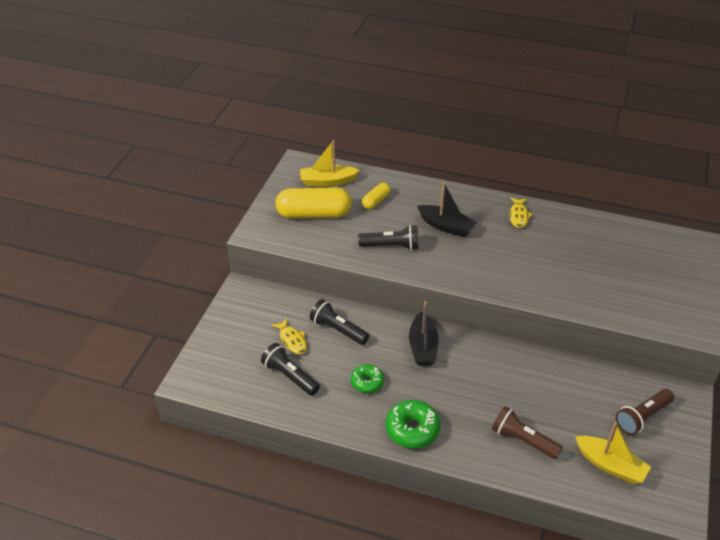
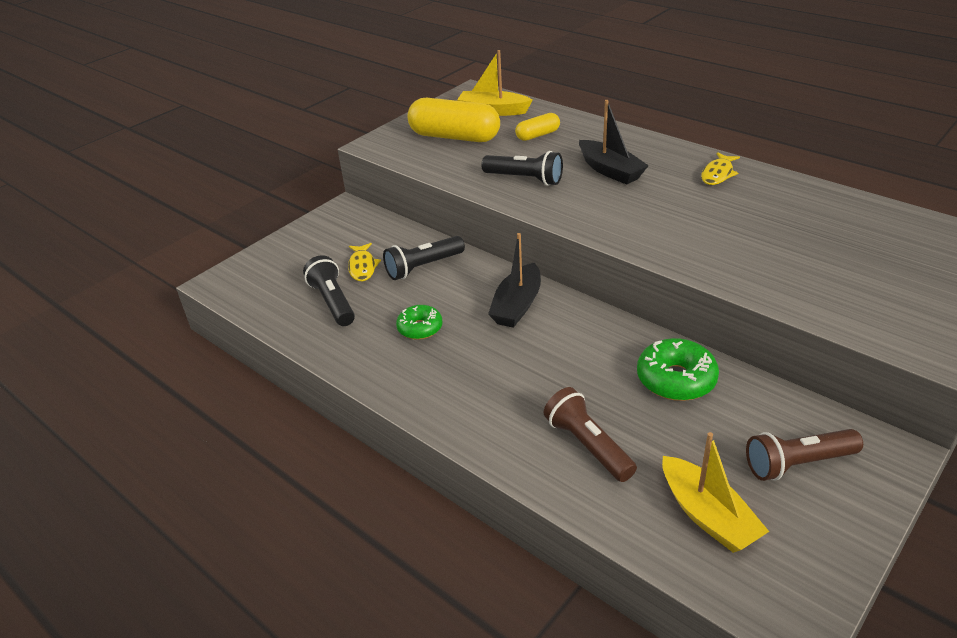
camera: 25 degrees right, 5 degrees down
black flashlight [310,299,369,345] -> black flashlight turned 90 degrees counterclockwise [383,236,465,280]
green donut [386,400,441,448] -> green donut moved to [637,338,719,401]

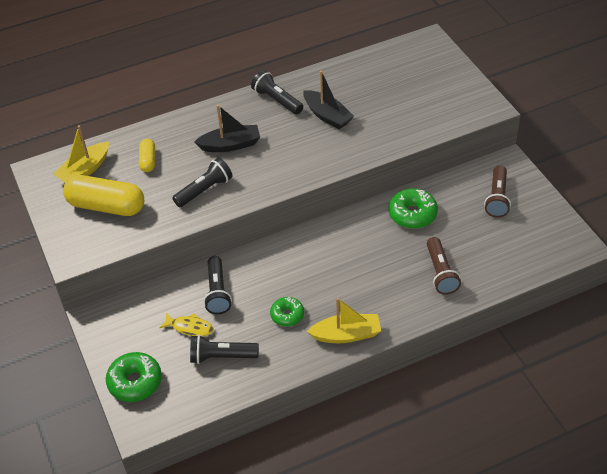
camera: 65 degrees left, 10 degrees up
yellow capsule [408,98,500,142] -> yellow capsule turned 60 degrees clockwise [63,175,144,216]
black boat [488,233,541,328] -> black boat moved to [303,71,354,129]
brown flashlight [544,387,637,482] -> brown flashlight turned 90 degrees counterclockwise [427,237,461,295]
yellow boat [662,432,769,553] -> yellow boat moved to [307,298,381,343]
yellow fish [701,152,740,185] -> black flashlight [251,70,303,114]
none -> green donut [106,352,162,402]

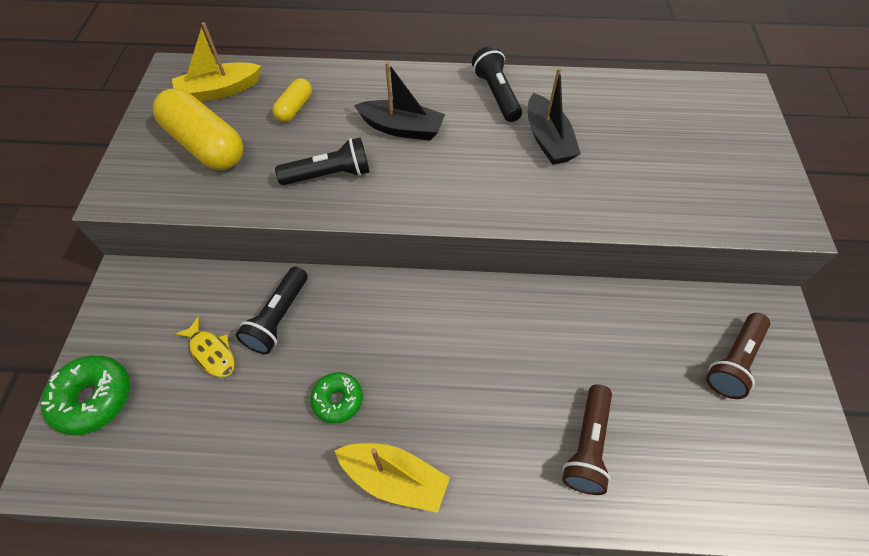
camera: 25 degrees right, 10 degrees up
black flashlight [190,335,259,364] -> none
green donut [389,188,438,229] -> none

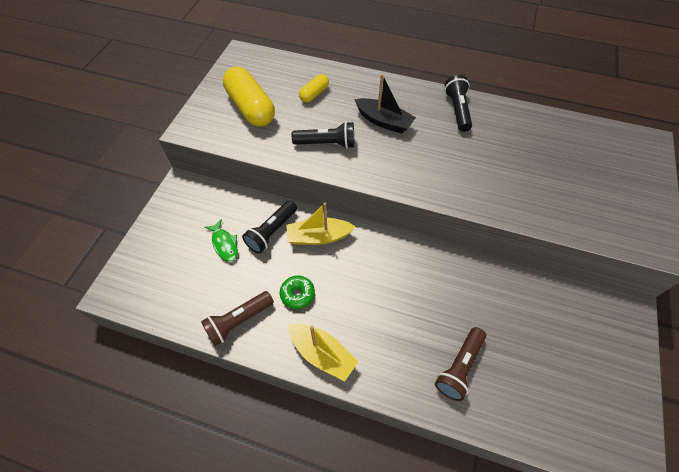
camera: 15 degrees right, 0 degrees up
green donut [41,355,130,435] -> none
yellow boat [172,22,261,102] -> yellow boat moved to [286,203,356,245]
yellow fish [175,316,235,377] -> green fish [205,219,238,262]
black boat [528,67,581,165] -> none
brown flashlight [706,313,770,399] -> brown flashlight moved to [201,291,274,346]

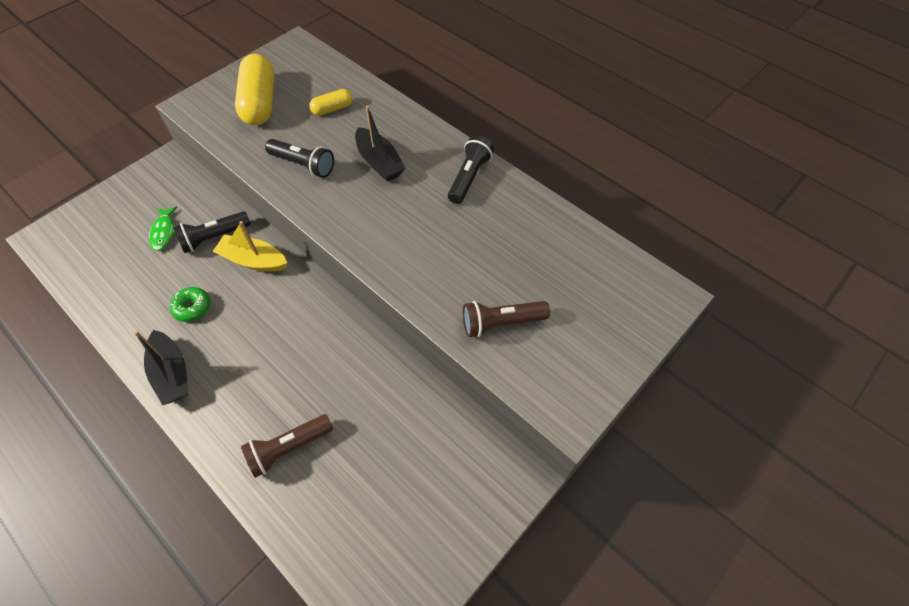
camera: 25 degrees right, 0 degrees up
brown flashlight [201,291,274,346] -> brown flashlight moved to [463,301,550,337]
yellow boat [288,324,358,381] -> black boat [134,330,189,405]

